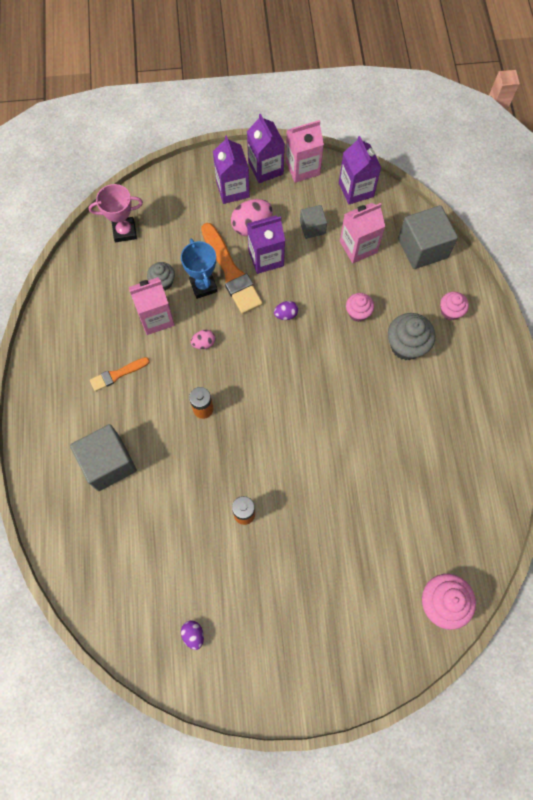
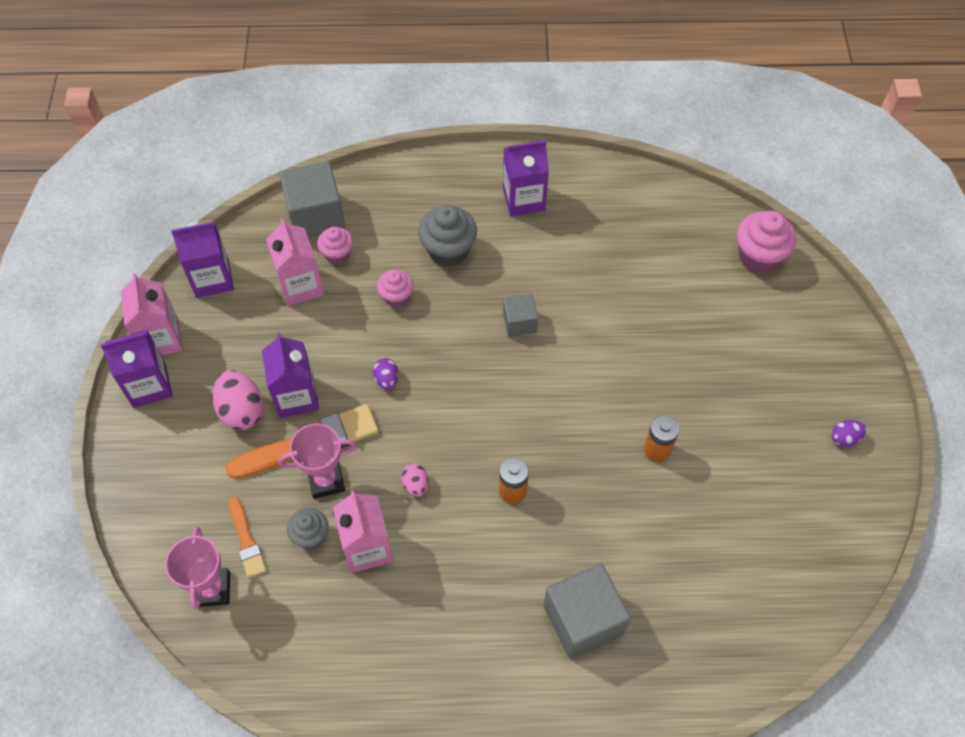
camera: 85 degrees left, 10 degrees down
orange brush [90,357,150,391] -> orange brush moved to [229,496,266,578]
blue trophy [181,239,218,299] -> pink trophy [278,423,357,499]
purple egg [181,621,204,650] -> purple egg moved to [832,420,866,447]
purple carton [213,135,250,204] -> purple carton moved to [503,140,549,216]
grey cube [300,205,327,239] -> grey cube moved to [503,294,538,337]
pink cupcake [440,292,469,320] -> pink cupcake moved to [317,227,353,264]

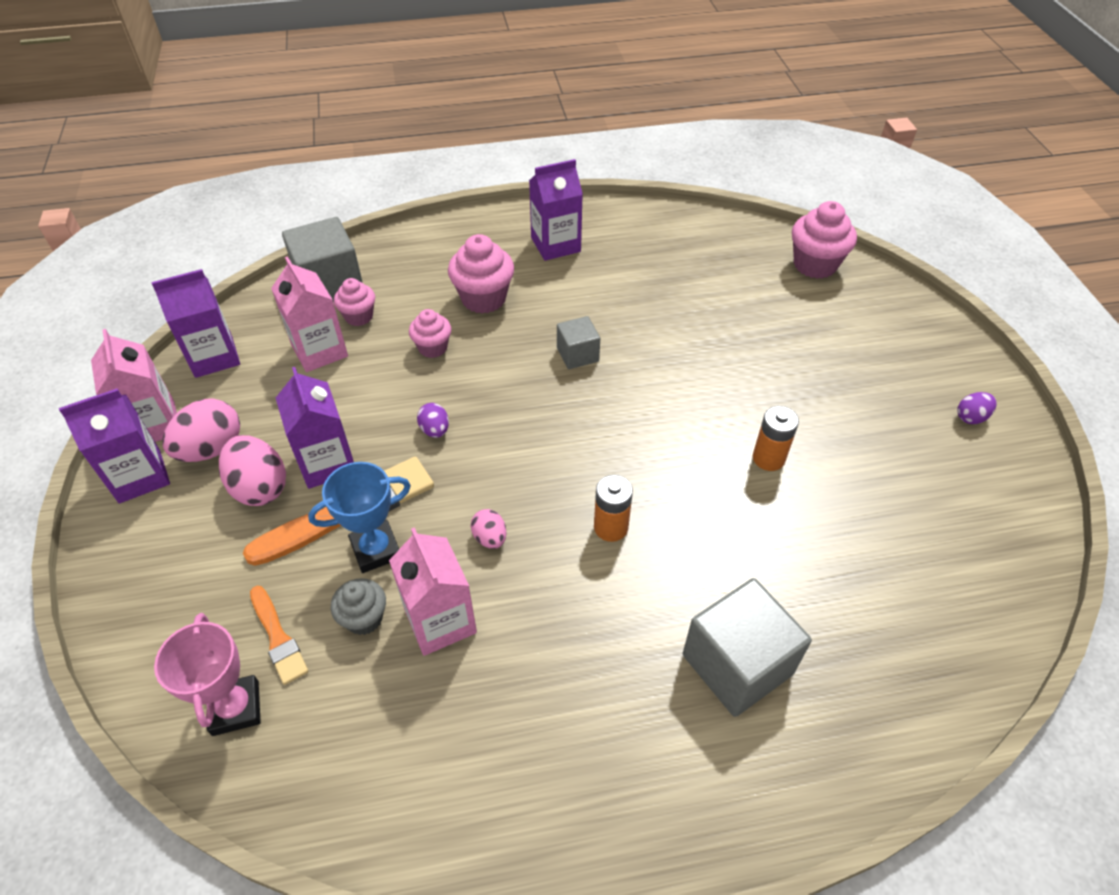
camera: 10 degrees left, 10 degrees down
pink trophy [278,423,357,499] -> blue trophy [308,462,411,573]
grey cupcake [418,205,477,267] -> pink cupcake [448,234,514,313]
none -> pink egg [162,399,240,462]

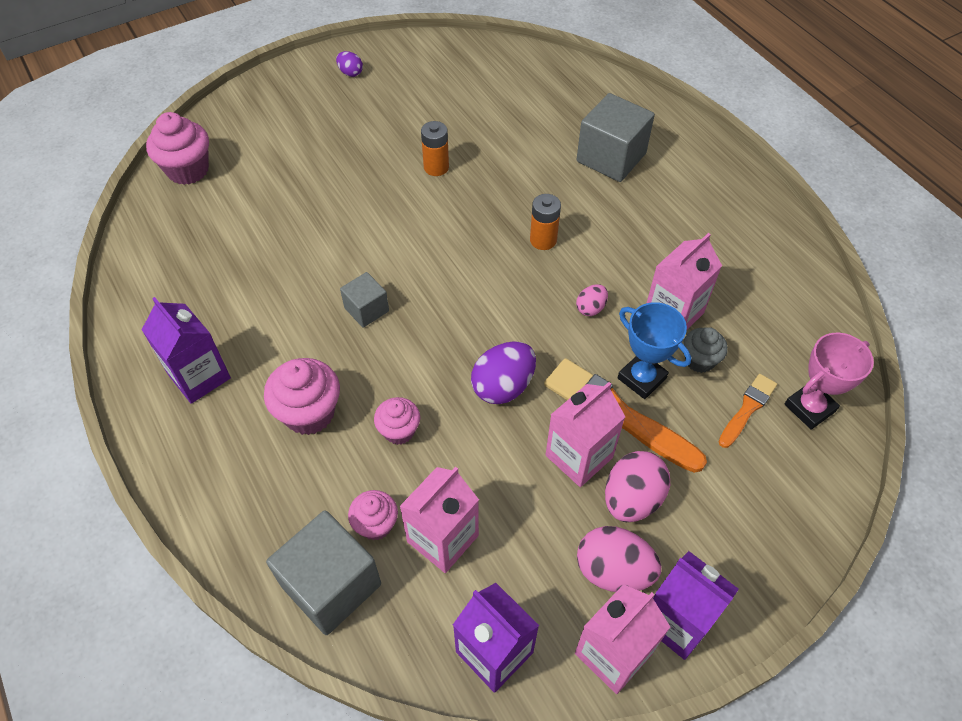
camera: 110 degrees left, 5 degrees up
purple carton [276,367,354,489] -> pink carton [546,382,625,487]
purple egg [417,403,449,438] -> purple egg [471,341,536,404], size x1.84

